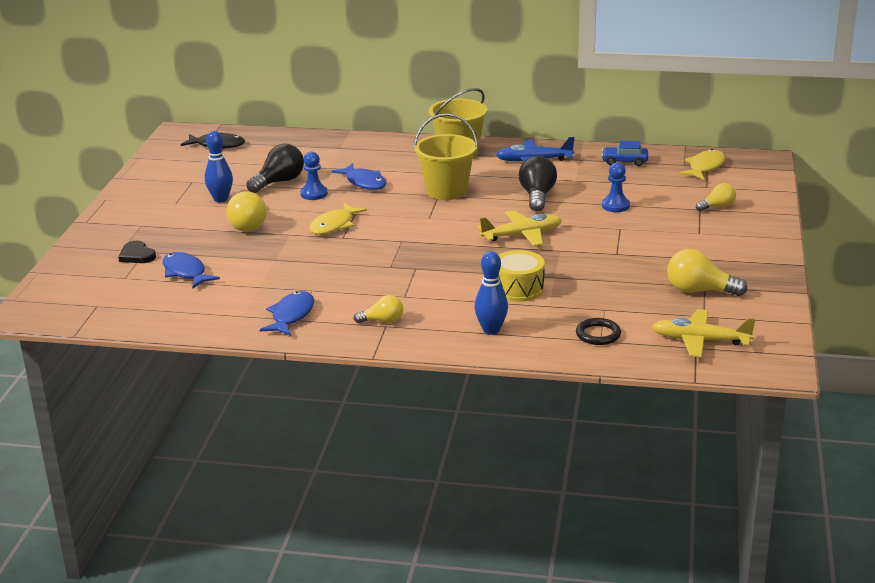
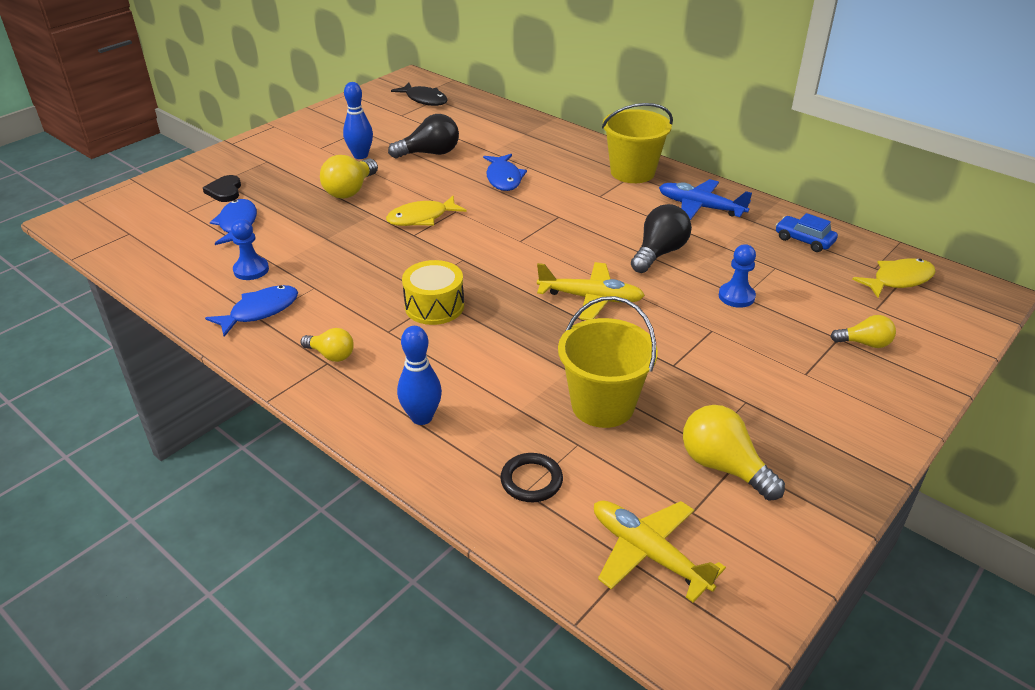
camera: 30 degrees right, 10 degrees up
blue pawn [300,152,328,200] -> blue pawn moved to [231,219,269,280]
yellow bucket [414,113,478,200] -> yellow bucket moved to [558,296,658,428]
yellow drum [499,250,545,302] -> yellow drum moved to [402,260,464,325]

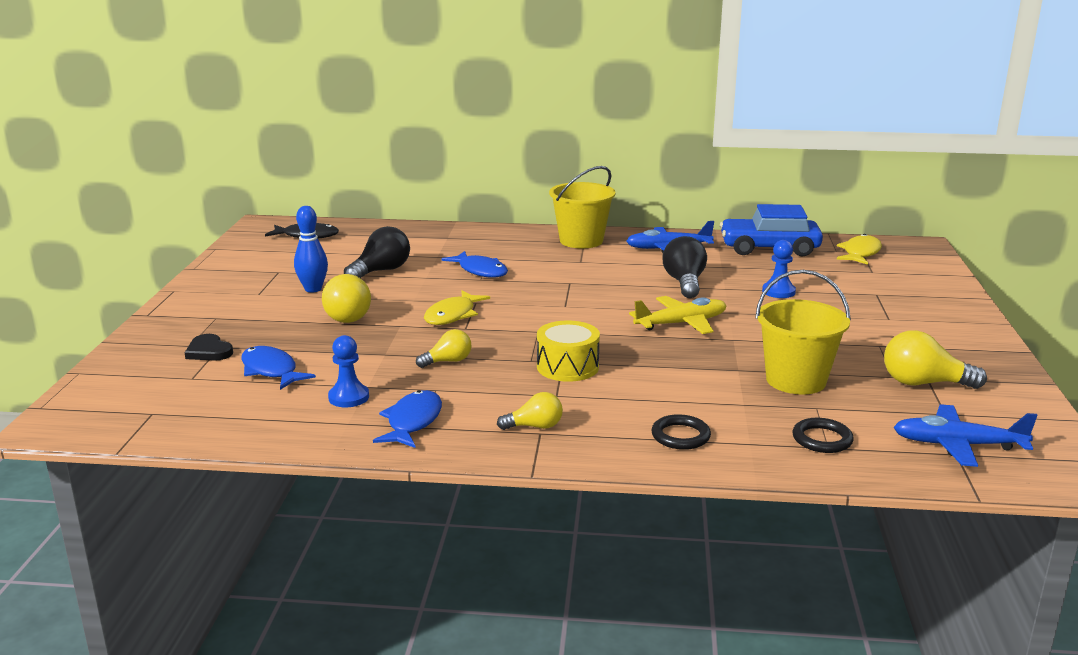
camera: 35 degrees left, 15 degrees down
blue bowling pin [397,326,442,425] -> black ring [651,414,711,450]
yellow plane [594,500,726,602] -> blue plane [893,404,1038,467]
blue car [776,213,838,252] -> blue car [720,204,823,257], size x1.89
yellow light bulb [830,315,896,348] -> yellow light bulb moved to [416,329,472,368]

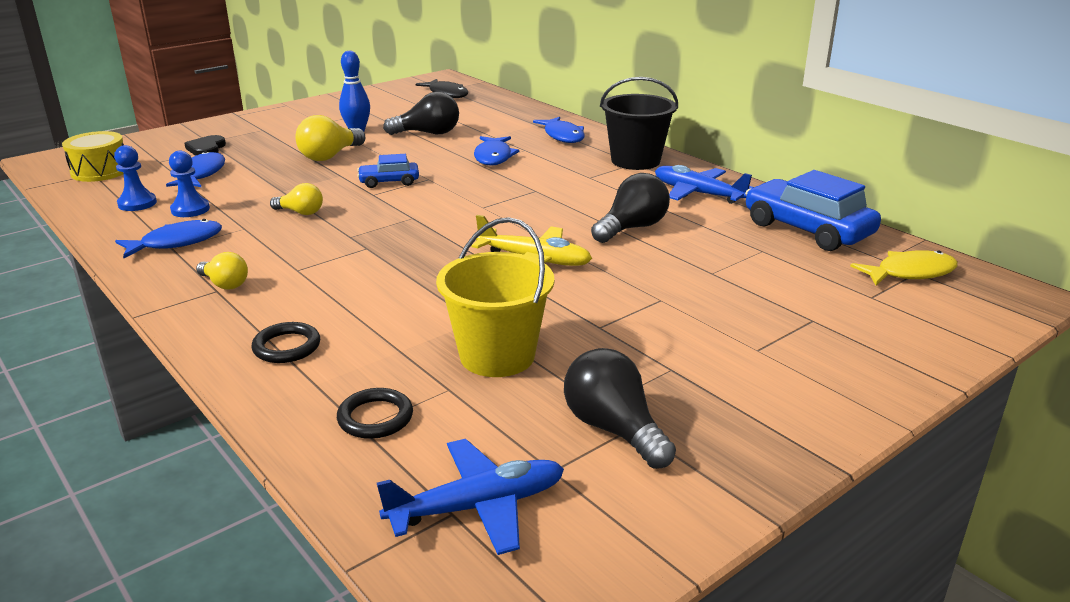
camera: 45 degrees right, 5 degrees up
yellow fish [424,290,490,325] -> blue car [357,154,419,188]
yellow drum [537,320,600,382] -> yellow drum moved to [62,131,124,182]
yellow bucket [549,166,616,248] -> black bucket [600,77,678,170]
blue pawn [762,240,796,298] -> blue pawn moved to [114,145,157,211]
yellow light bulb [884,330,987,389] -> black light bulb [564,348,676,469]
blue plane [893,404,1038,467] -> blue plane turned 105 degrees clockwise [377,439,564,555]
none -> blue fish [533,117,585,143]

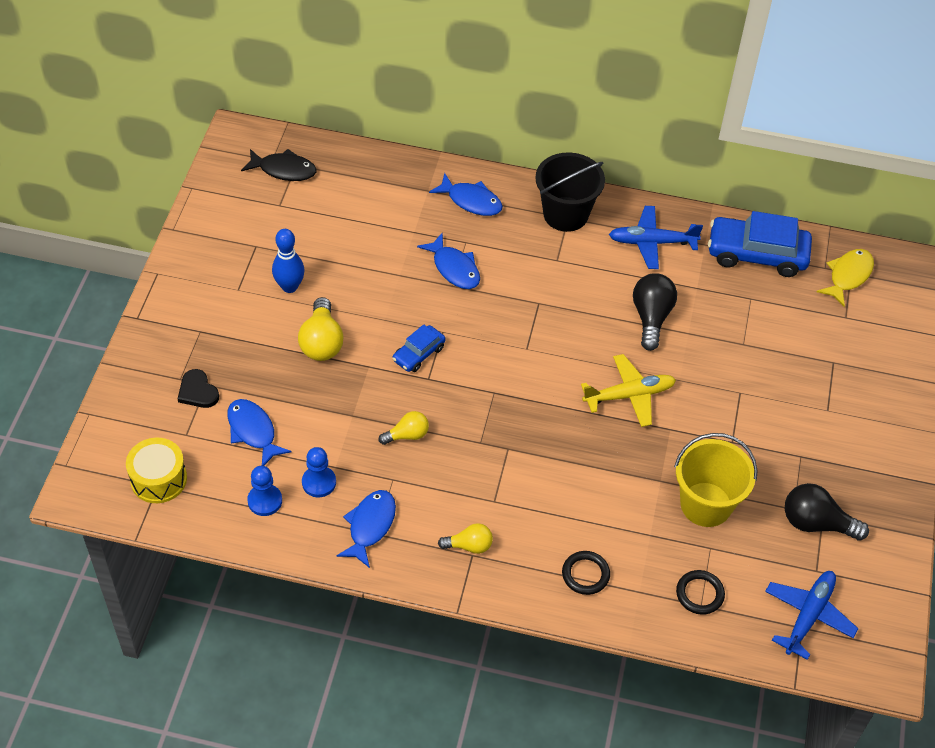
camera: 40 degrees left, 25 degrees up
black light bulb [383,92,459,135] -> none

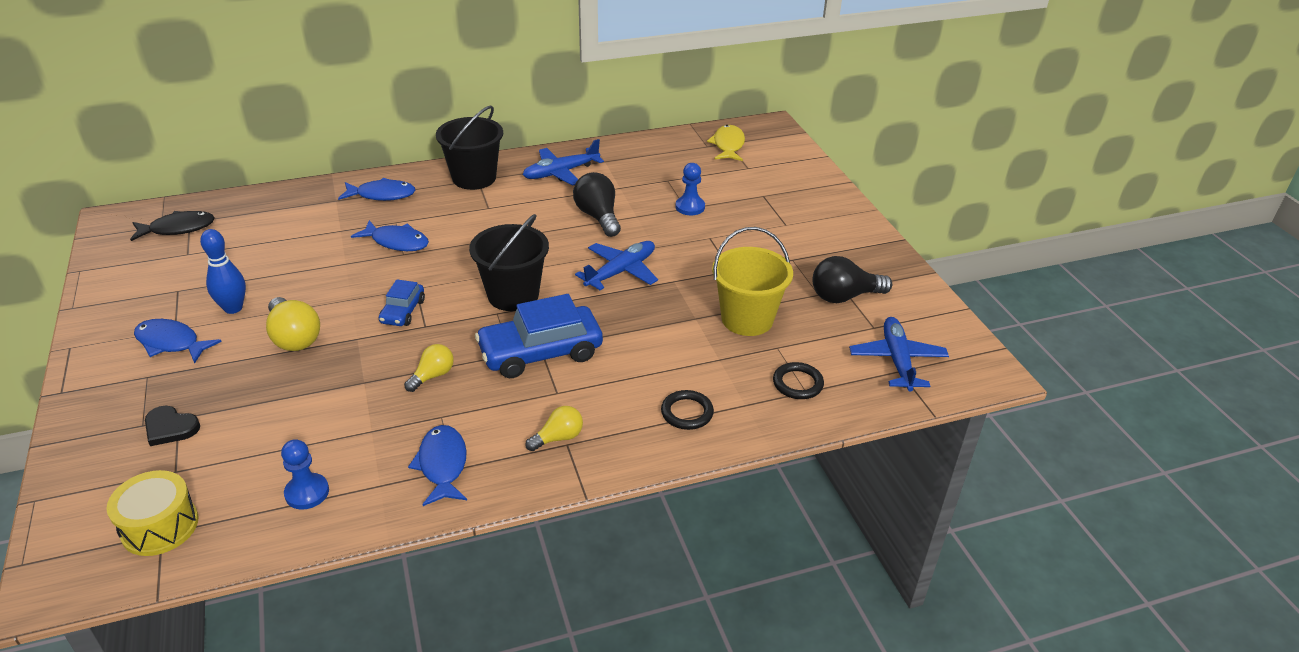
camera: 30 degrees left, 15 degrees down
blue fish [227,399,292,466] -> blue fish moved to [134,319,222,364]
blue pawn [302,447,336,497] -> blue pawn moved to [675,163,705,215]
yellow plane [581,354,676,427] -> blue plane [575,241,658,290]
blue car [708,211,812,277] -> blue car moved to [475,294,603,378]
none -> black bucket [469,214,549,311]

